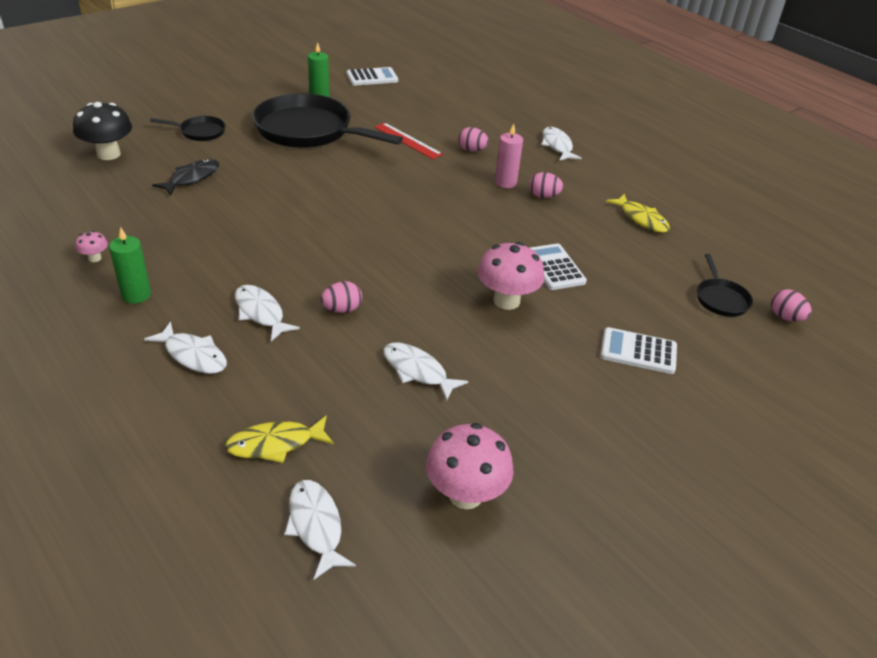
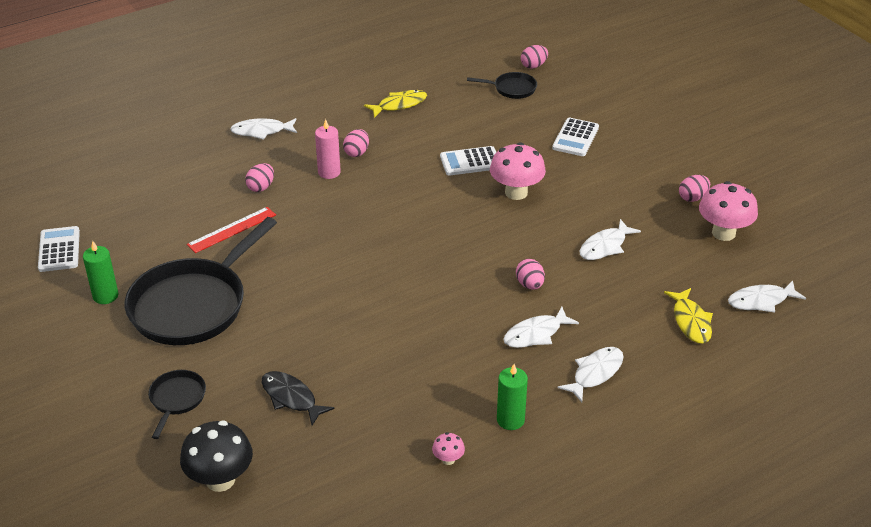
camera: 80 degrees left, 0 degrees up
none -> pink egg [679,175,710,202]

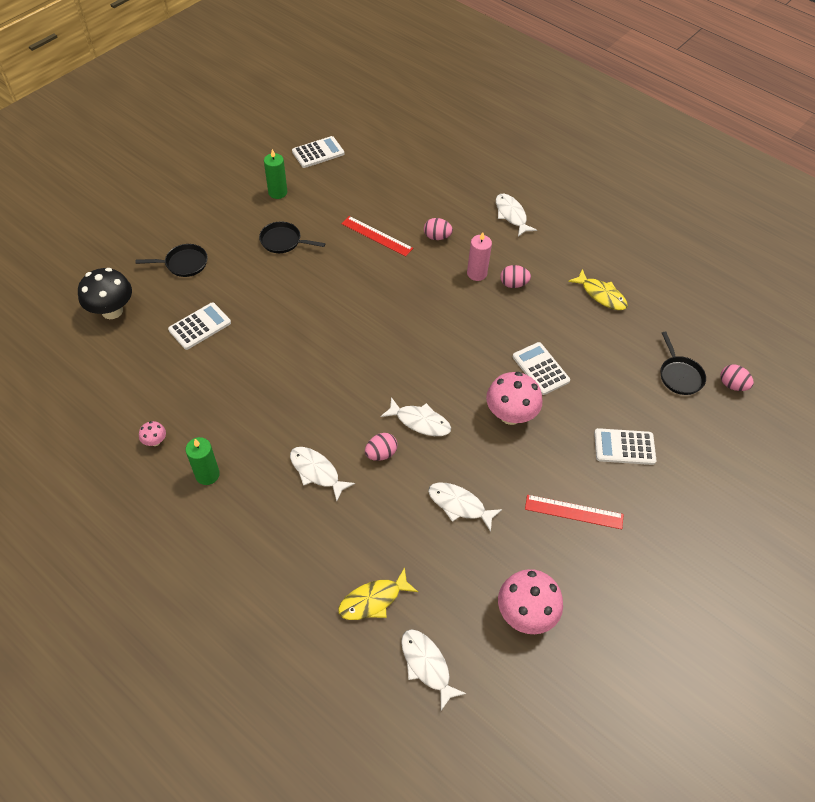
camera: 70 degrees right, 15 degrees up
black pan [125,217,277,345] -> black pan [259,221,325,253], size x0.45
black fish [262,371,334,426] -> white calculator [168,302,231,350]
white fish [557,347,624,402] -> white fish moved to [381,397,451,436]
pink egg [679,175,710,202] -> none
none -> red ruler [525,495,624,529]

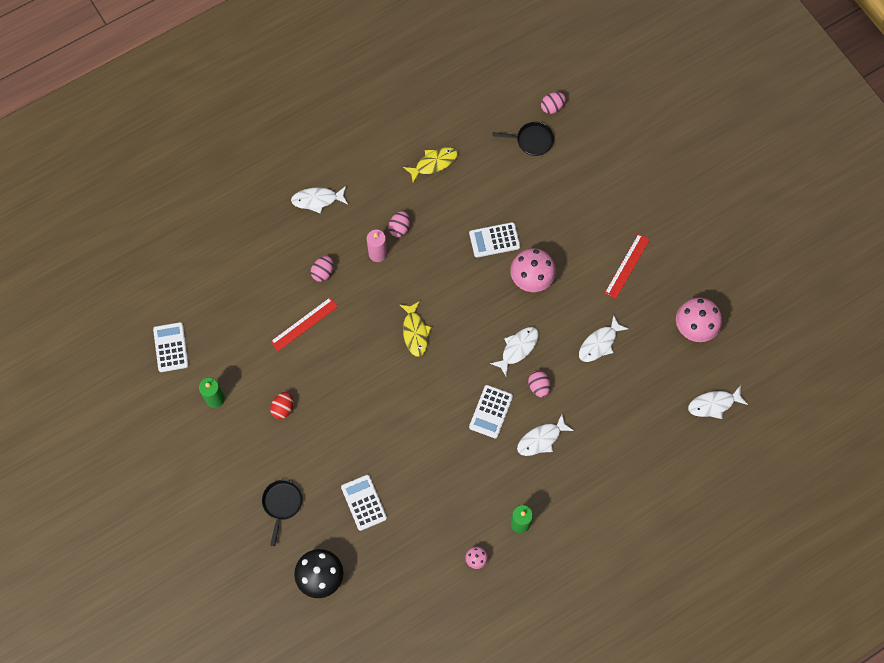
camera: 70 degrees left, 15 degrees up
black pan [259,221,325,253] -> red egg [270,392,293,419]
yellow fish [338,567,418,620] -> yellow fish moved to [399,301,431,357]
white calculator [594,428,656,465] -> white calculator moved to [469,385,513,439]

